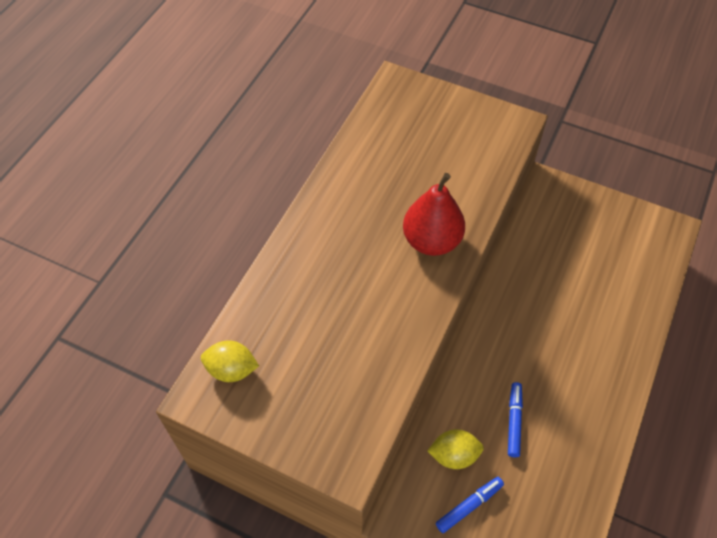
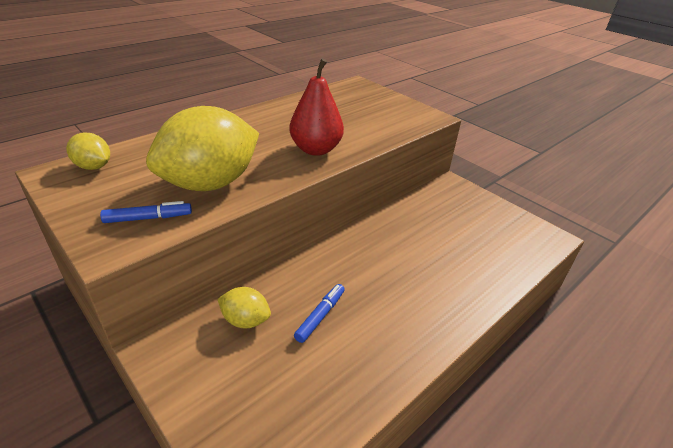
camera: 20 degrees right, 20 degrees down
blue marker [436,477,504,533] -> blue marker moved to [100,201,192,223]
none -> yellow lemon [146,106,259,191]

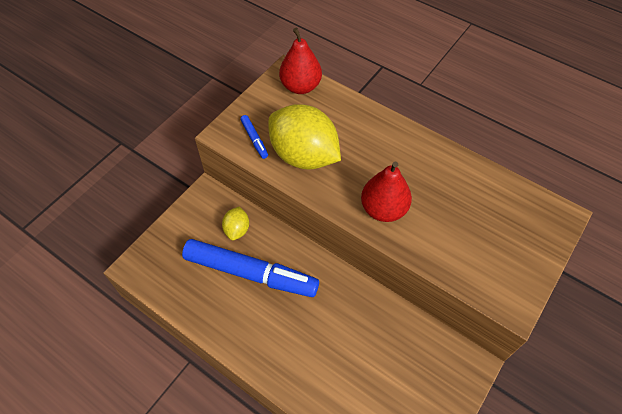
camera: 80 degrees right, 20 degrees up
yellow lemon [66,132,110,170] -> red pear [279,28,322,94]
blue marker [294,284,345,343] -> blue marker [182,239,319,297], size x2.46

